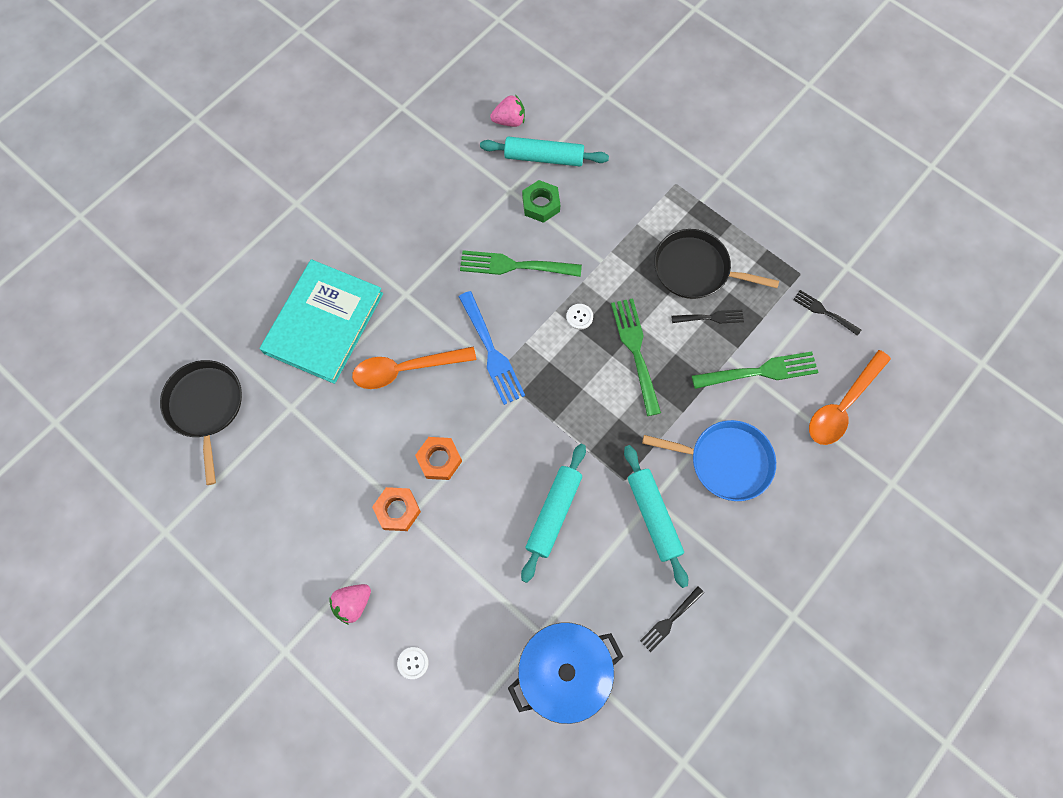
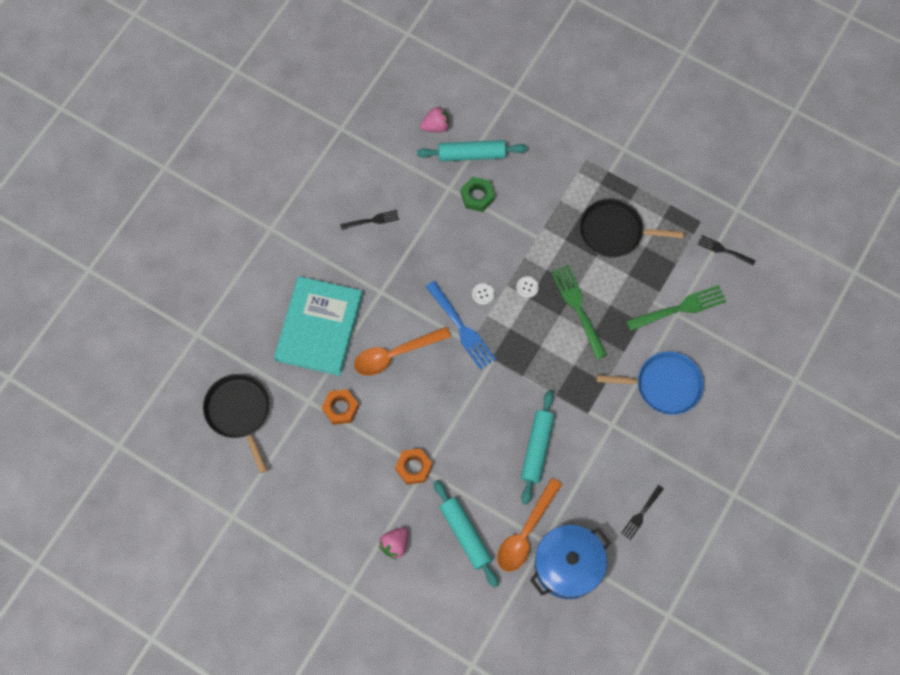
camera: 10 degrees left, 0 degrees up
white button [397,647,429,679] -> white button moved to [472,283,494,305]
orange nut [415,437,462,480] -> orange nut moved to [321,389,359,425]
green fork [460,250,582,277] -> none
turquoise rolling pin [624,445,688,588] -> turquoise rolling pin moved to [434,480,499,588]
black fork [671,310,744,323] -> black fork moved to [340,210,399,230]
orange spoon [809,350,891,445] -> orange spoon moved to [497,478,562,572]

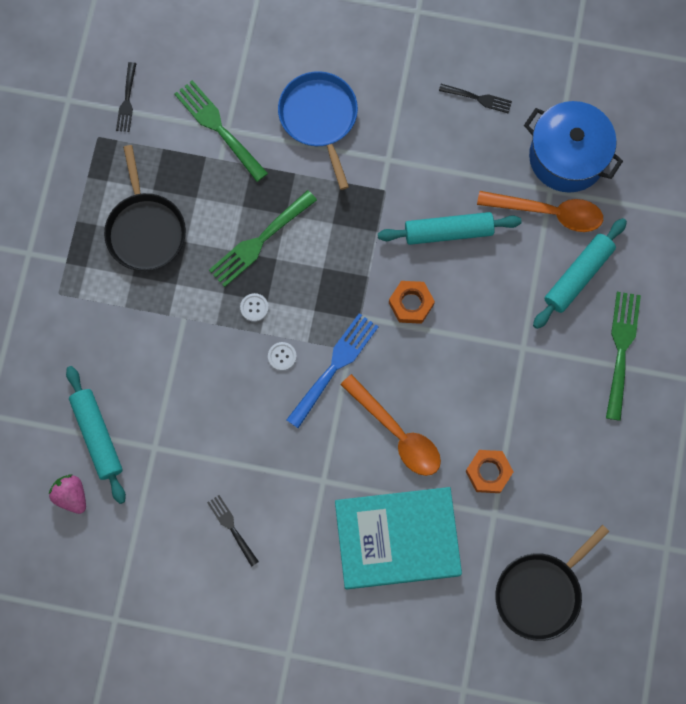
camera: 110 degrees left, 5 degrees up
pink strawberry [379,527,408,560] -> green fork [606,292,641,421]
orange nut [395,448,432,485] -> orange nut moved to [389,281,435,324]
green nut [461,177,495,212] -> none

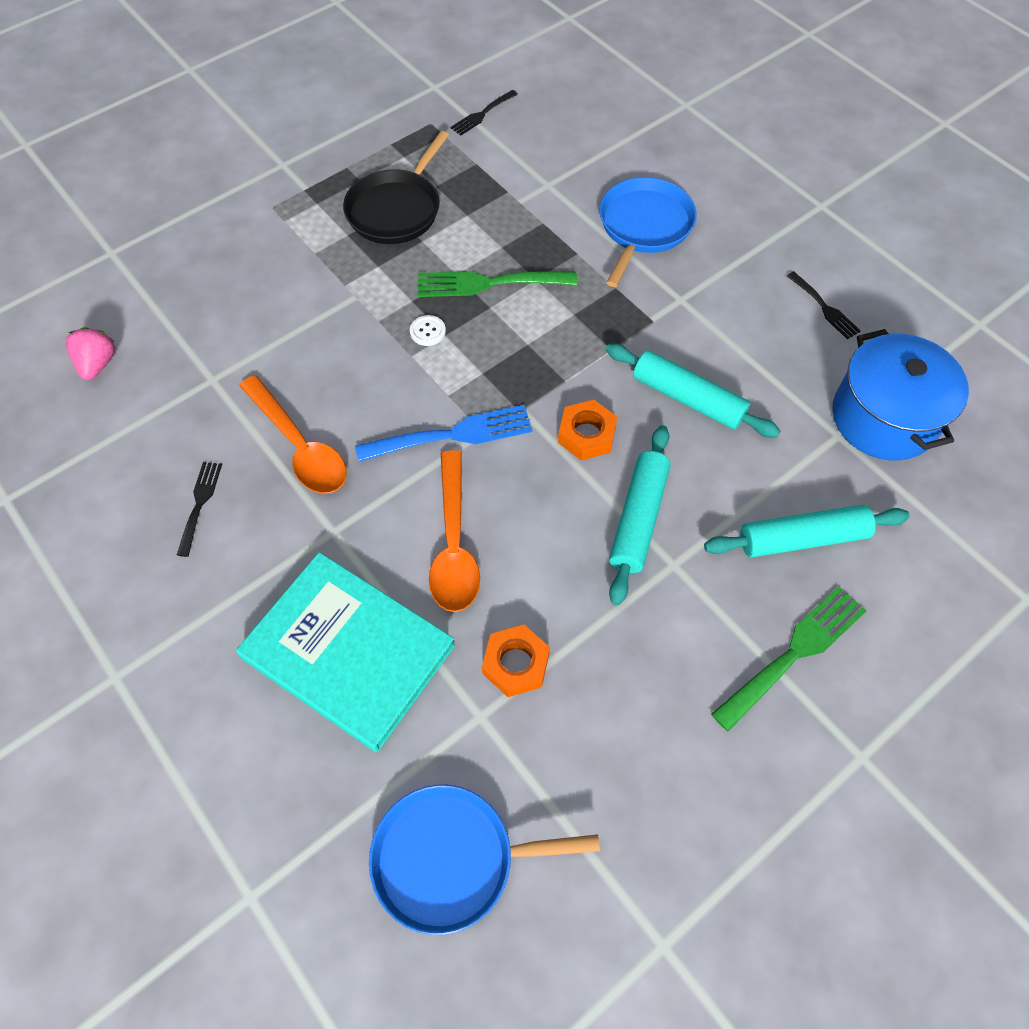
camera: 40 degrees right, 15 degrees down
turquoise rolling pin [66,366,126,504] -> turquoise rolling pin moved to [609,425,671,605]
green fork [174,80,268,182] -> none
white button [268,342,297,371] -> none
orange spoon [477,191,603,232] -> orange spoon moved to [239,375,347,494]
black pan [495,525,610,641] -> blue pan [369,785,600,935]

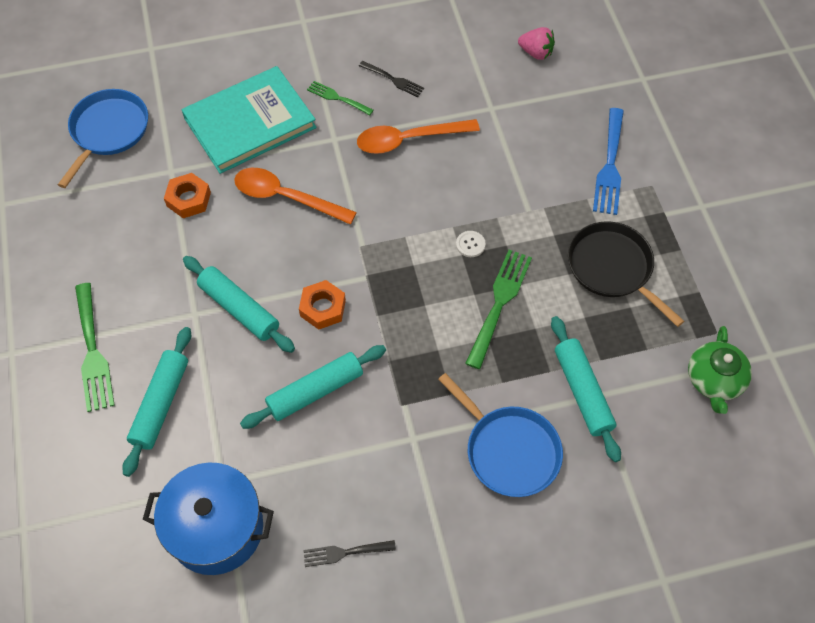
camera: 115 degrees right, 0 degrees up
blue fork [355,405,533,462] -> blue fork moved to [593,108,624,215]
black fork [451,90,518,136] -> green teapot [688,326,752,414]
none -> green fork [307,81,374,115]
none -> turquoise rolling pin [551,316,621,462]

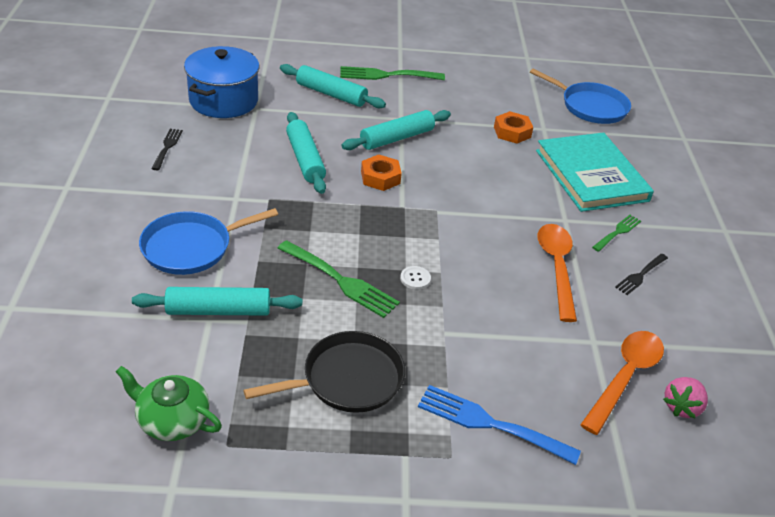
camera: 100 degrees right, 20 degrees down
orange spoon [234,168,357,225] -> orange spoon moved to [580,331,664,435]

